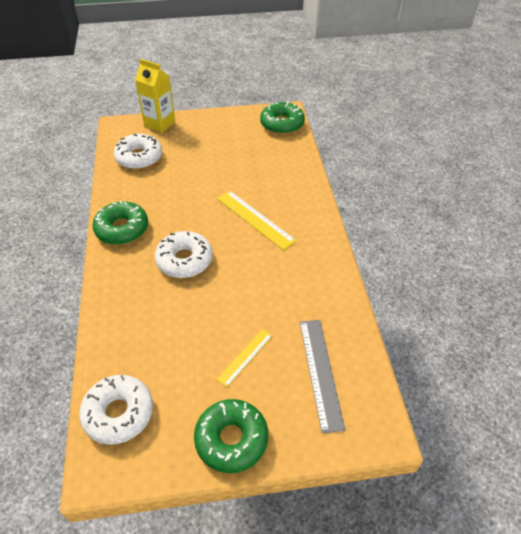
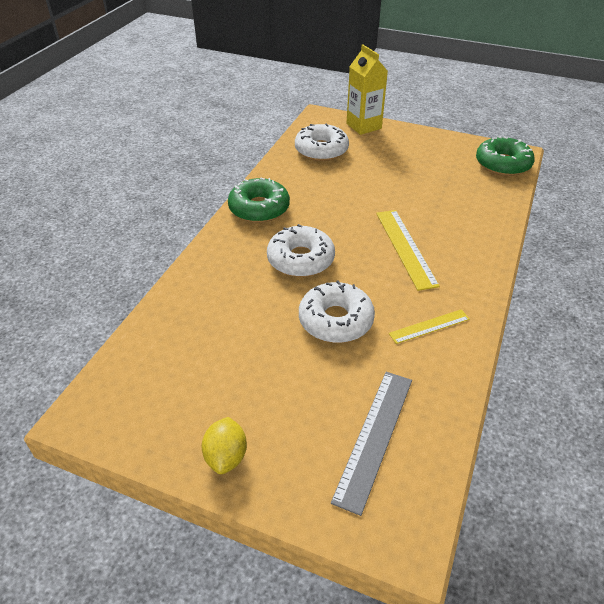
camera: 30 degrees right, 5 degrees down
white donut [79,375,153,445] -> white donut moved to [299,280,375,343]
green donut [194,399,268,473] -> yellow lemon [201,417,247,474]
yellow ruler [217,329,272,387] -> yellow ruler moved to [389,309,470,344]

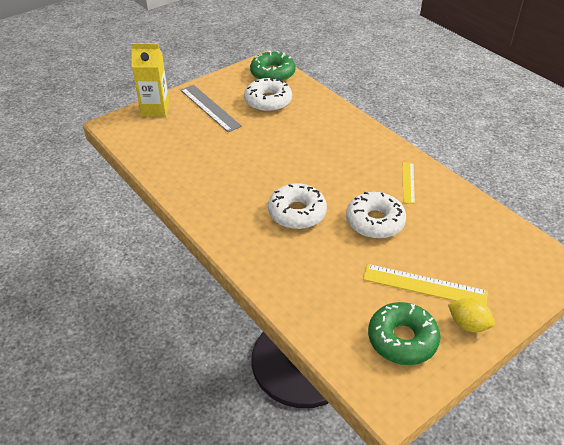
camera: 60 degrees left, 0 degrees up
green donut [228,178,290,223] -> green donut moved to [368,302,441,365]
white donut [295,123,349,161] -> white donut moved to [244,78,292,112]
grey ruler [331,372,412,516] -> grey ruler moved to [181,85,242,132]
yellow ruler [376,210,440,291] -> yellow ruler moved to [363,264,488,305]

